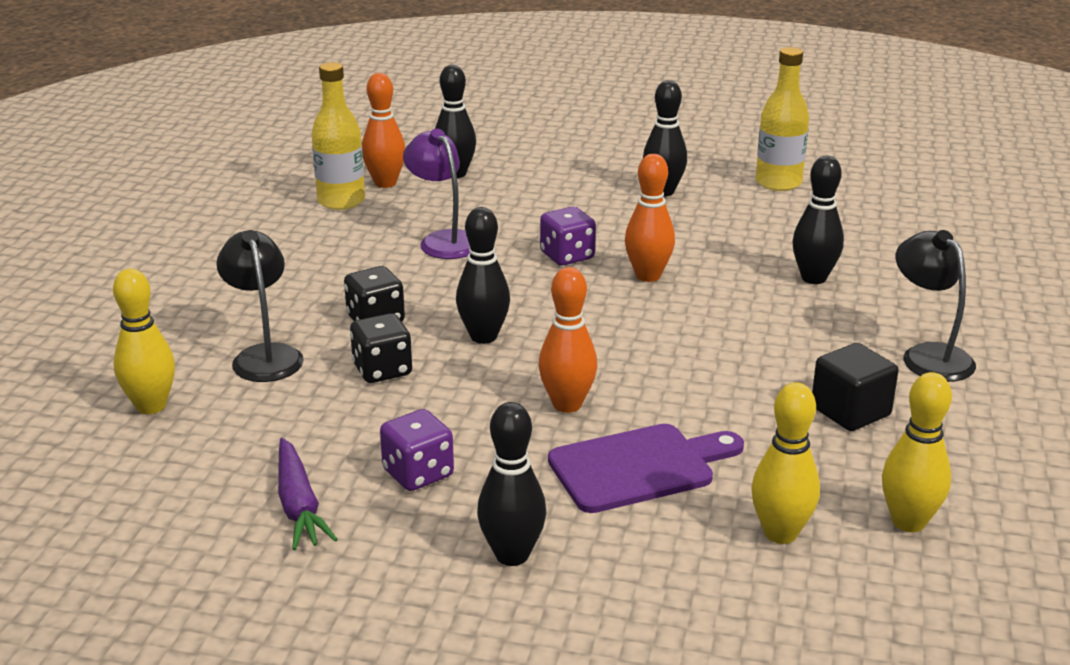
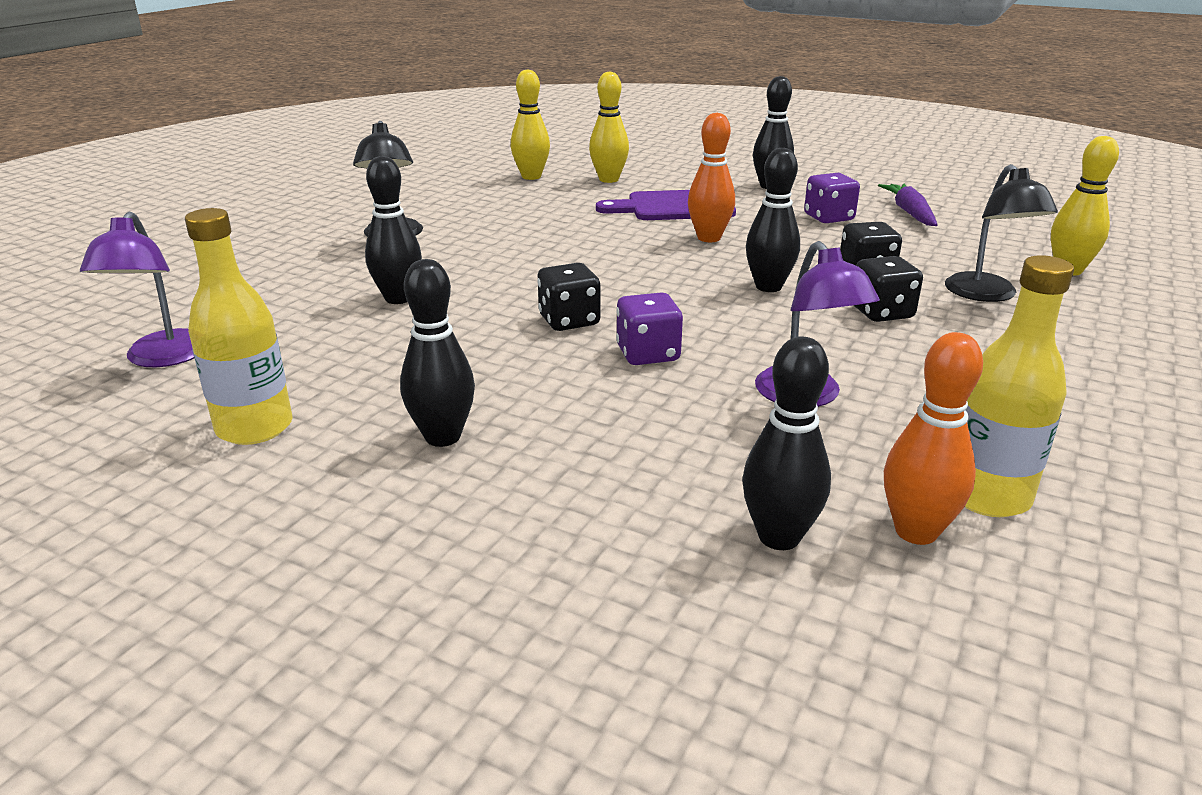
camera: 165 degrees left, 0 degrees up
orange bowling pin [625,154,675,282] -> black dice [537,263,600,331]
black cube [812,343,899,431] -> none
none -> purple lamp [80,211,194,367]

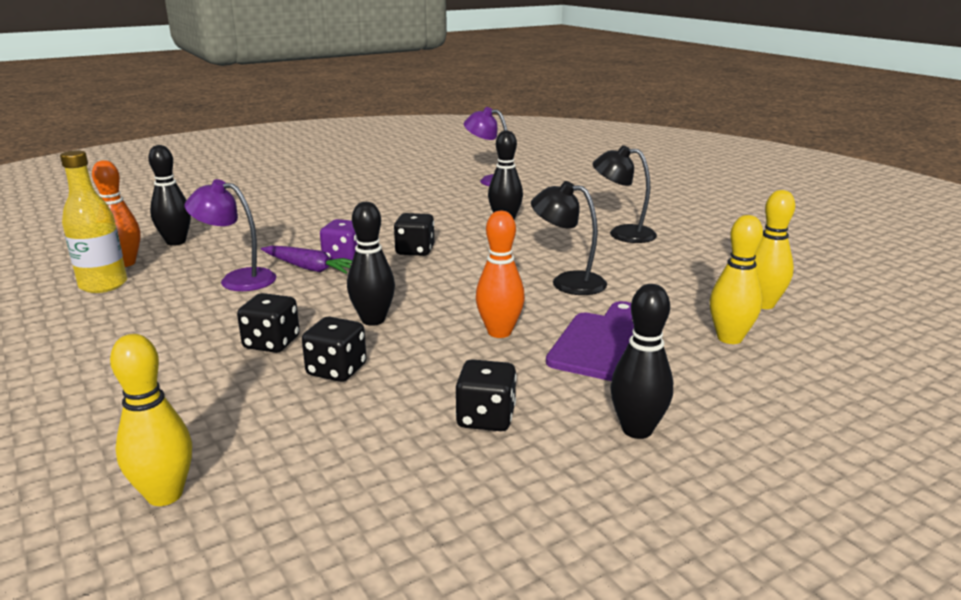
camera: 120 degrees right, 5 degrees down
yellow bottle [185,208,293,445] -> none
black bowling pin [400,259,475,447] -> none
purple dice [804,173,860,223] -> black dice [456,359,517,431]
purple carrot [878,184,937,226] -> purple carrot moved to [261,246,352,274]
black lamp [945,164,1058,302] -> black lamp moved to [531,181,607,295]

